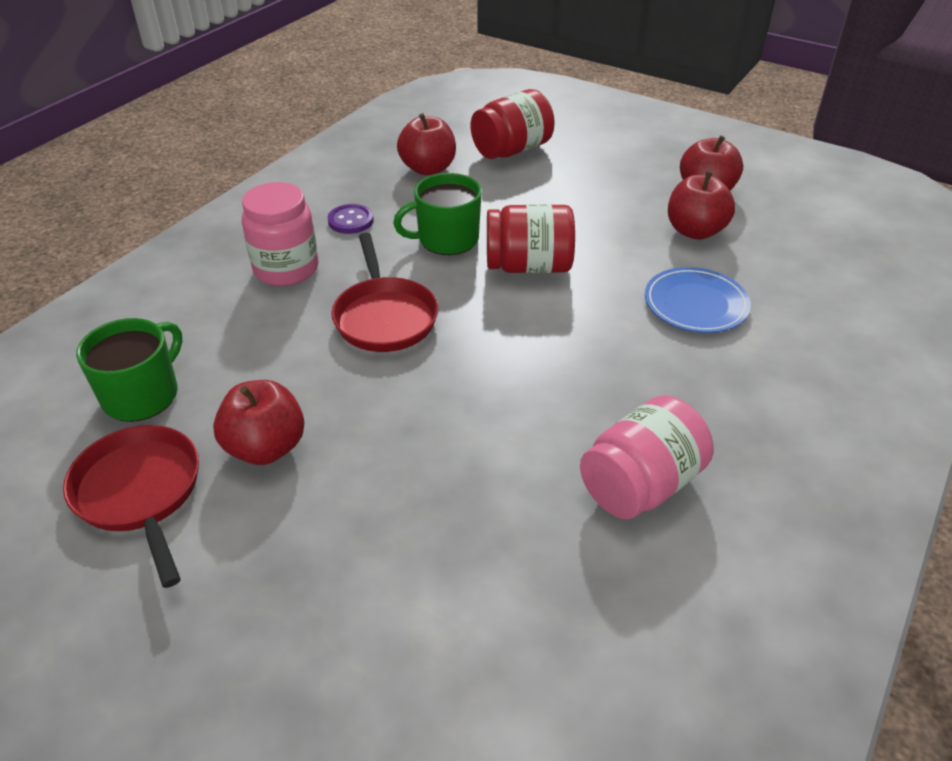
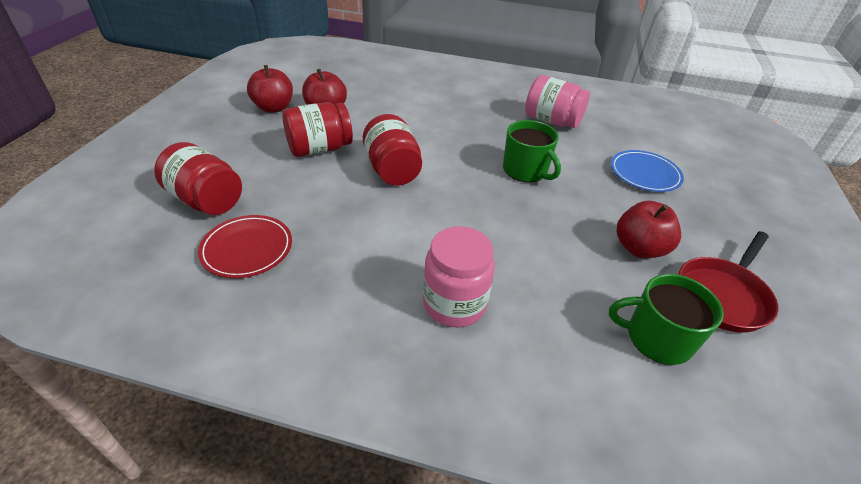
camera: 110 degrees left, 0 degrees up
purple button [327,204,374,234] -> none
red pan [332,233,438,352] -> none
green mug [393,173,482,255] -> green mug moved to [503,120,561,182]
red apple [397,113,456,175] -> red plate [198,215,292,278]
blue plate [645,267,751,333] -> blue plate moved to [611,150,684,192]
none -> red jar [282,102,353,157]

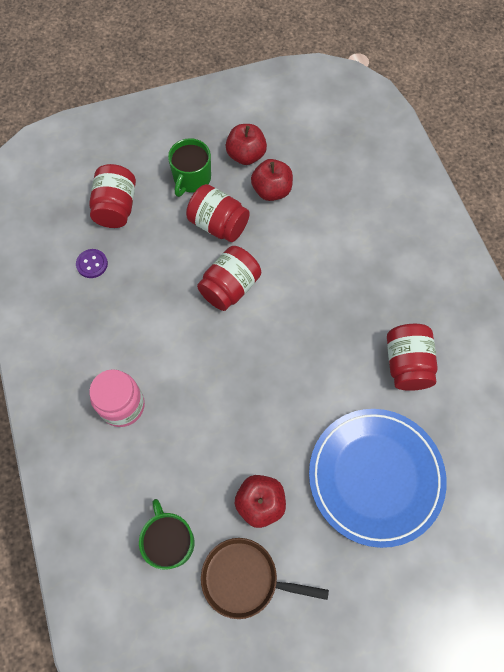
camera: 60 degrees right, 25 degrees up
red plate [198,215,292,278] -> purple button [76,249,108,278]
green mug [503,120,561,182] -> green mug moved to [168,138,211,197]
pink jar [525,75,590,128] -> red jar [387,324,438,391]
blue plate [611,150,684,192] -> blue plate [309,409,447,548], size x1.90
red pan [679,231,779,333] -> brown pan [201,538,329,619]

